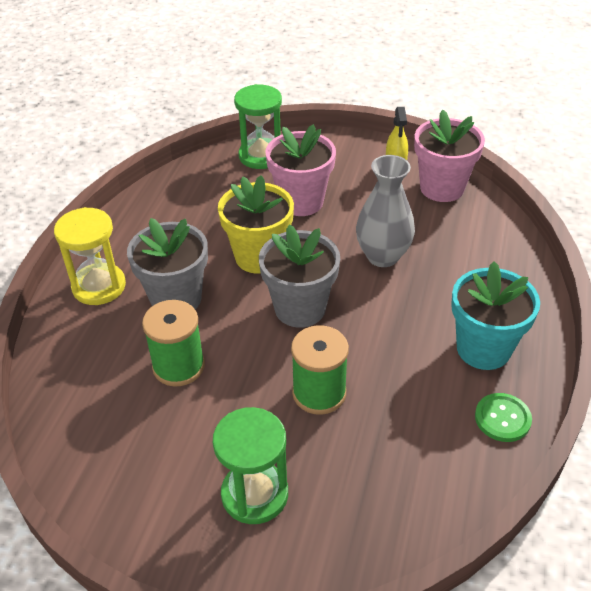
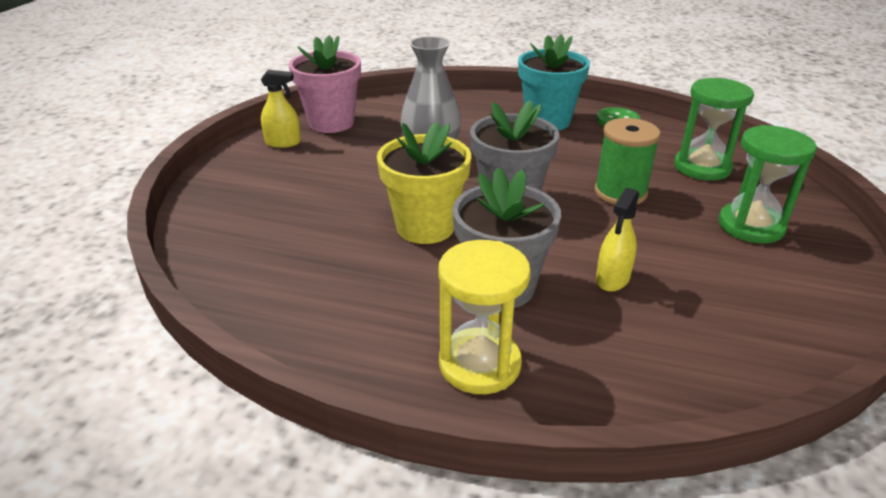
camera: 90 degrees left, 10 degrees down
green spool [142,300,205,386] -> yellow spray bottle [596,188,639,292]
green hourglass [234,84,282,169] -> green hourglass moved to [674,78,754,181]
pink flower pot [266,124,336,216] -> none

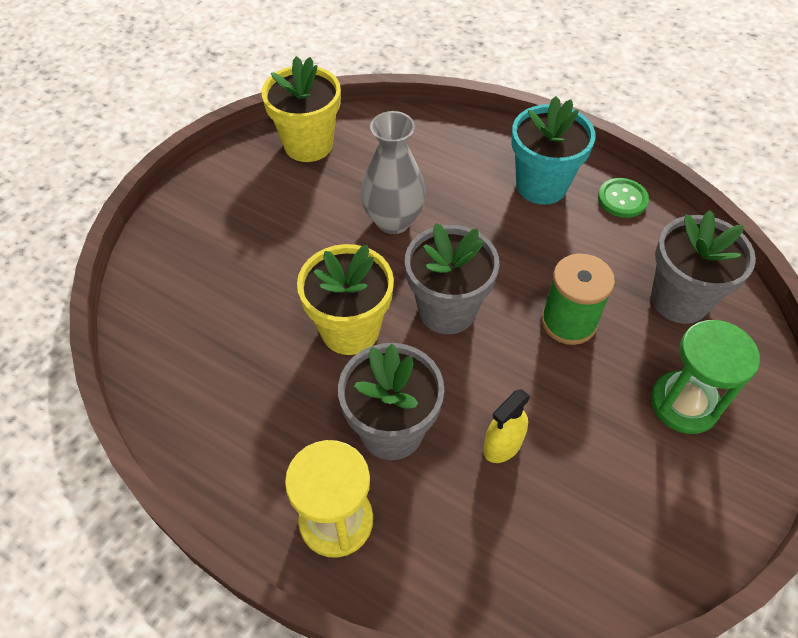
camera: 15 degrees right, 20 degrees up
yellow spray bottle [261,70,301,148] -> none
pink flower pot [289,35,361,133] -> yellow flower pot [262,56,341,162]
green hourglass [674,78,754,181] -> grey flower pot [651,210,756,324]

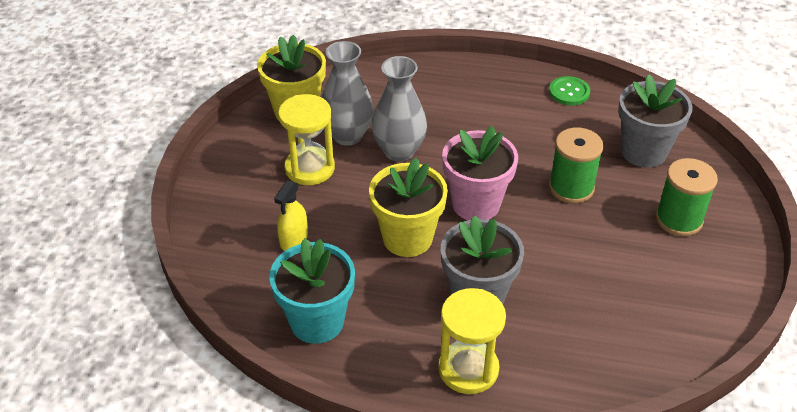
camera: 20 degrees left, 10 degrees down
grey flower pot [405,223,500,334] -> pink flower pot [442,126,518,220]
yellow spray bottle [483,389,531,463] -> yellow spray bottle moved to [274,180,308,251]
turquoise flower pot [511,96,596,205] -> turquoise flower pot moved to [269,238,355,344]
green hourglass [651,320,760,434] -> green spool [656,158,718,236]
none -> yellow hourglass [278,94,335,185]
none -> grey vase [321,41,374,146]

